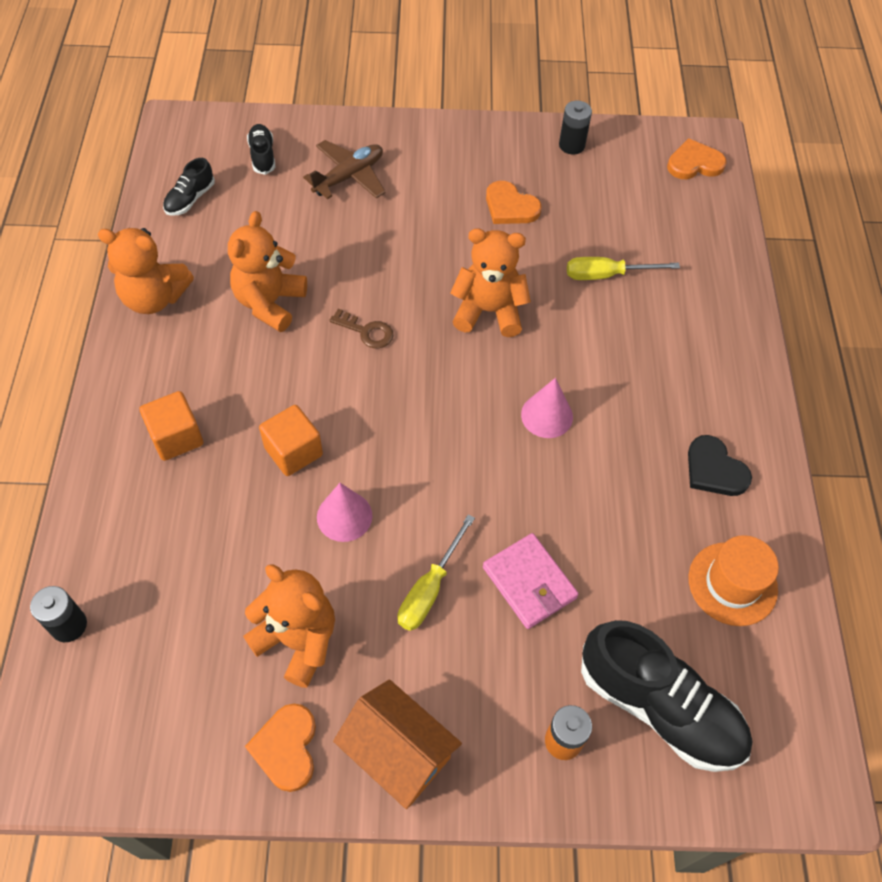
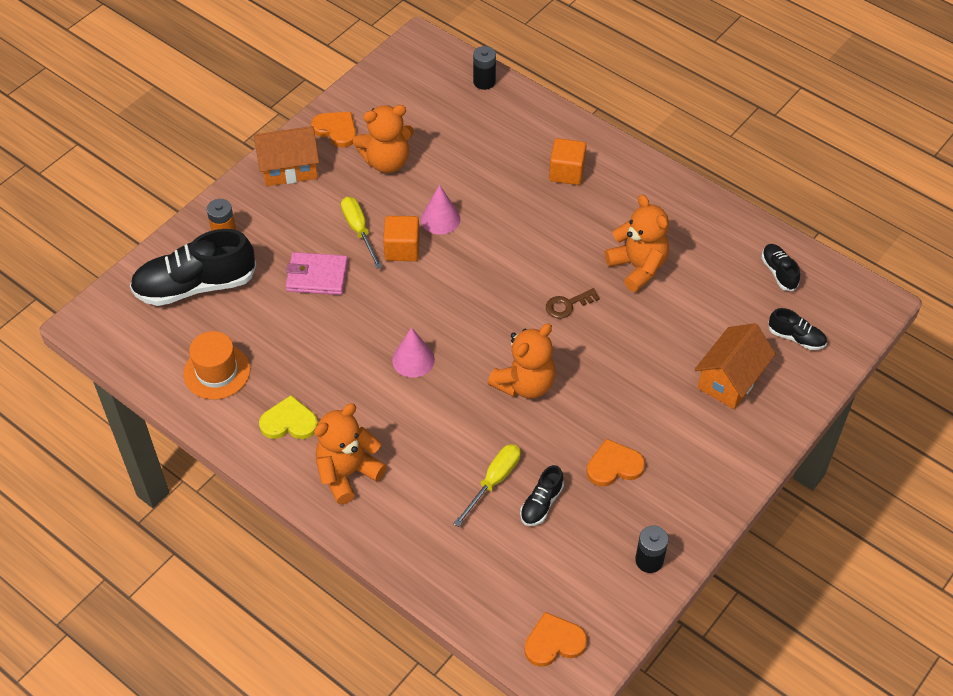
camera: 130 degrees right, 5 degrees down
orange teddy bear [98,228,194,314] -> orange teddy bear moved to [314,403,387,504]
orange cube [259,405,323,476] -> orange cube moved to [383,216,420,261]
brown plane [303,140,386,199] -> orange house [694,323,776,409]
orange heart [667,138,727,179] -> orange heart turned 135 degrees counterclockwise [524,612,588,667]
black heart [688,435,752,496] -> yellow heart [259,395,318,439]
none -> black shoe [520,465,564,526]

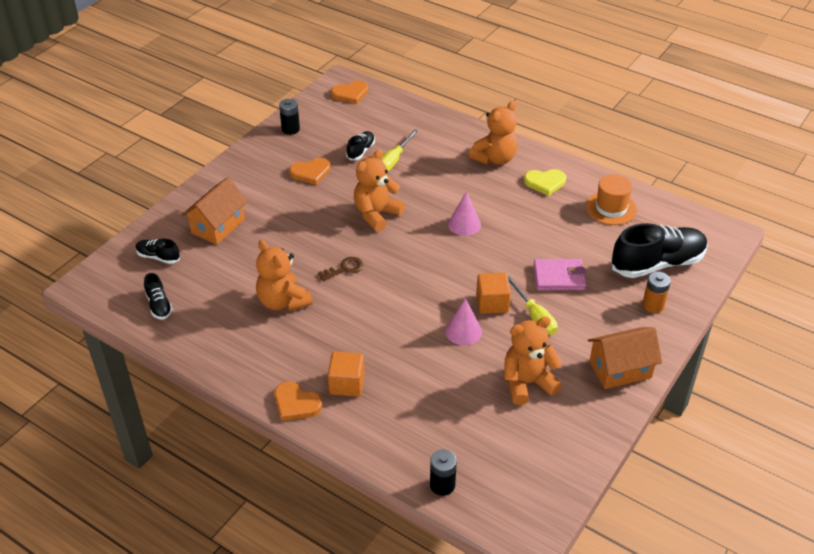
camera: 175 degrees right, 10 degrees down
orange heart [311,112,356,147] -> orange heart moved to [274,381,322,421]

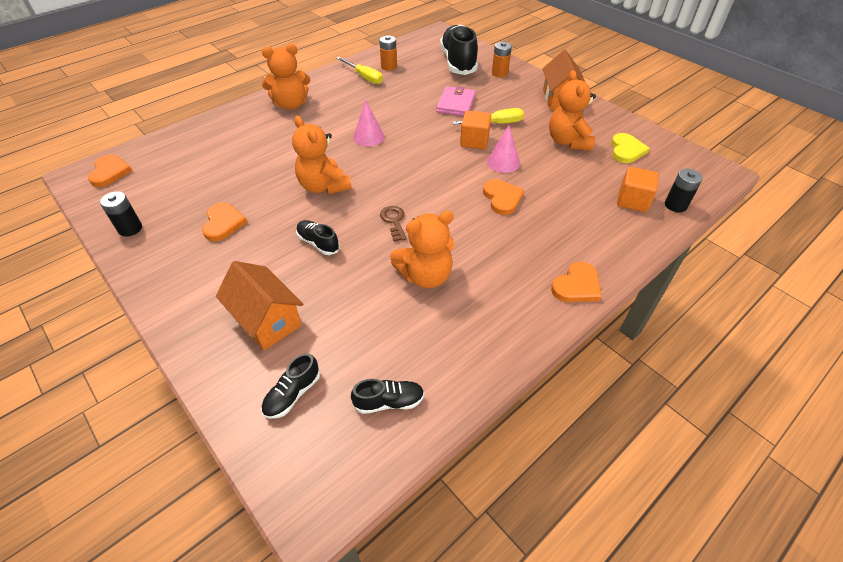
camera: 75 degrees left, 5 degrees up
orange cube [328,351,365,397] -> orange cube moved to [617,167,659,212]
black shoe [346,131,375,160] -> black shoe moved to [296,220,340,255]
yellow screwdriver [380,129,418,171] -> yellow screwdriver moved to [336,57,383,84]
orange teddy bear [469,101,518,165] -> orange teddy bear turned 105 degrees clockwise [262,44,310,110]
yellow heart [524,169,566,196] -> yellow heart moved to [611,133,650,163]
orange hat [586,174,637,225] -> orange battery [379,36,397,71]
none -> orange heart [483,179,524,215]

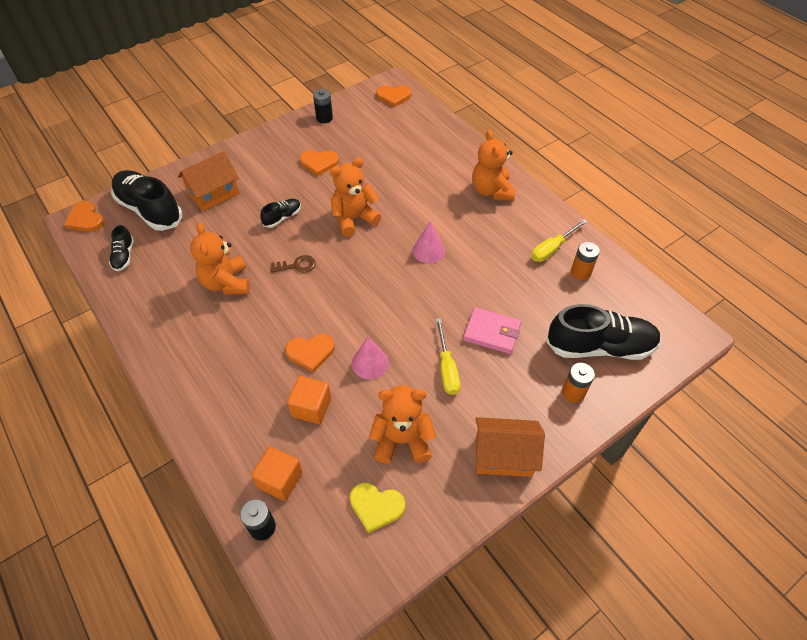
camera: 95 degrees right, 5 degrees up
black shoe [261,353,320,419] -> black shoe [111,170,183,231], size x2.11
orange cube [460,110,491,149] -> orange cube moved to [287,376,331,424]
orange heart [551,262,601,302] -> orange heart moved to [64,201,104,232]

